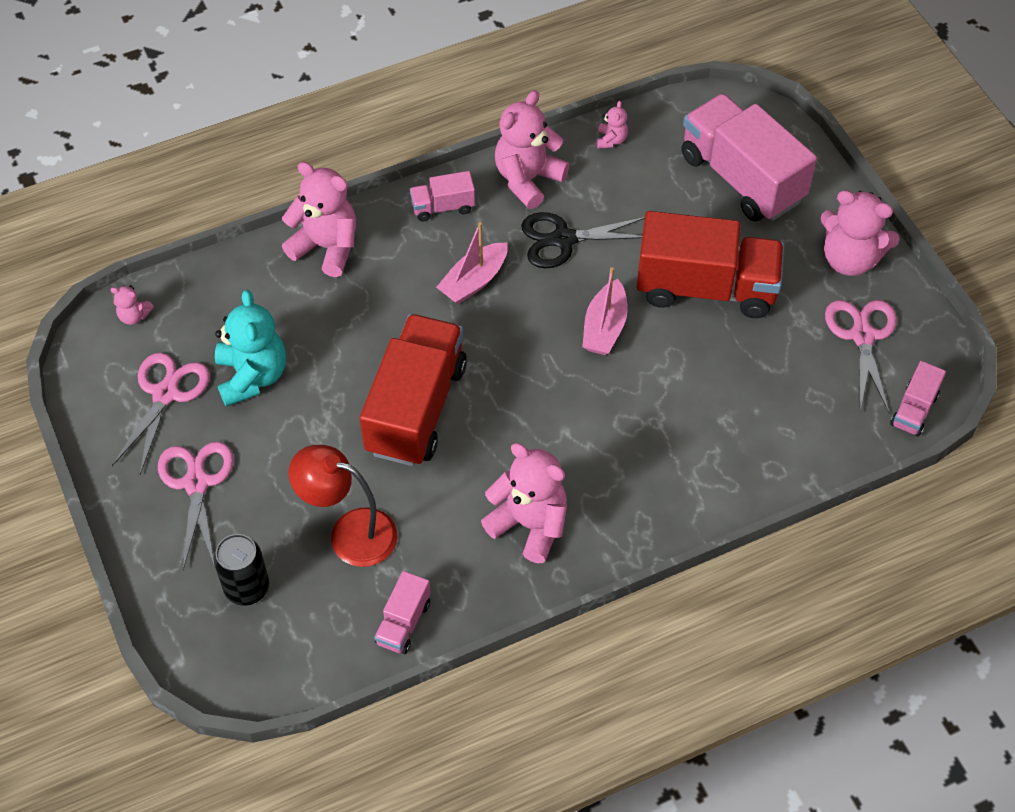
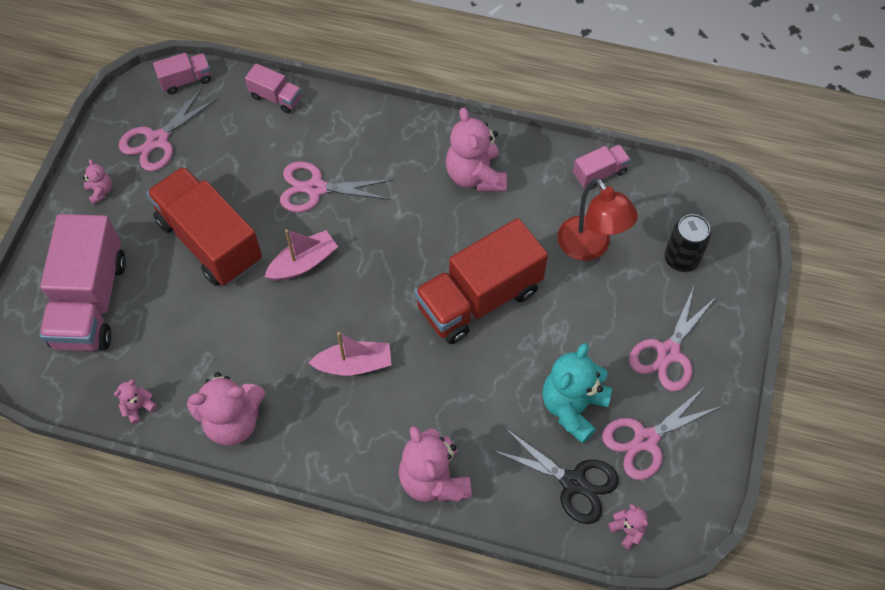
camera: 140 degrees left, 5 degrees up
pink truck [410,171,475,221] -> pink truck moved to [245,63,301,113]
black scissors [521,212,645,268] -> black scissors moved to [492,428,619,524]
pink teddy bear [820,190,900,276] -> pink teddy bear [83,159,112,205], size x0.47
none -> pink scissors [280,161,393,212]

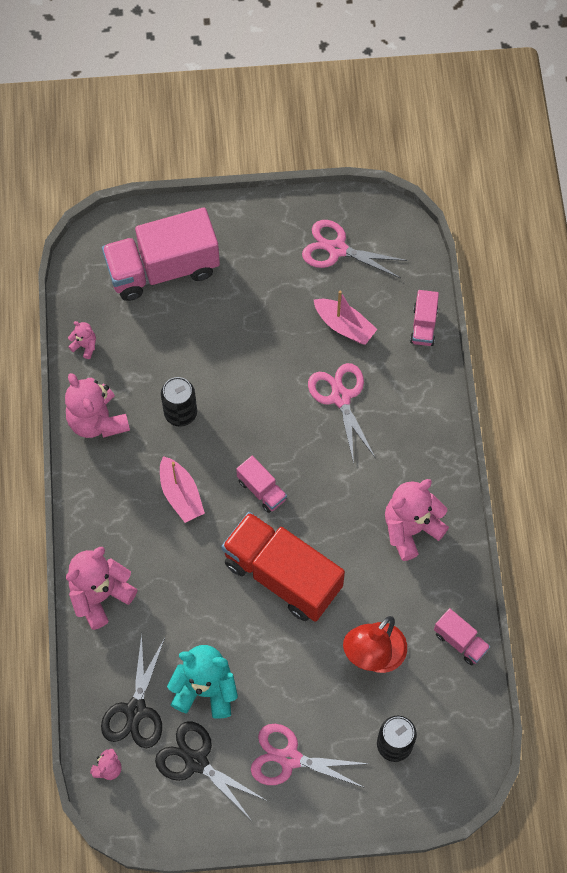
camera: 70 degrees right, 5 degrees up
pink teddy bear [83,159,112,205] -> none
red truck [146,166,262,286] -> none
pink truck [153,53,211,94] -> pink truck moved to [236,456,287,513]
pink boat [265,229,338,281] -> pink boat moved to [314,291,377,345]
pink scissors [602,388,722,480] -> black scissors [155,721,266,819]
none -> black can [161,377,197,427]

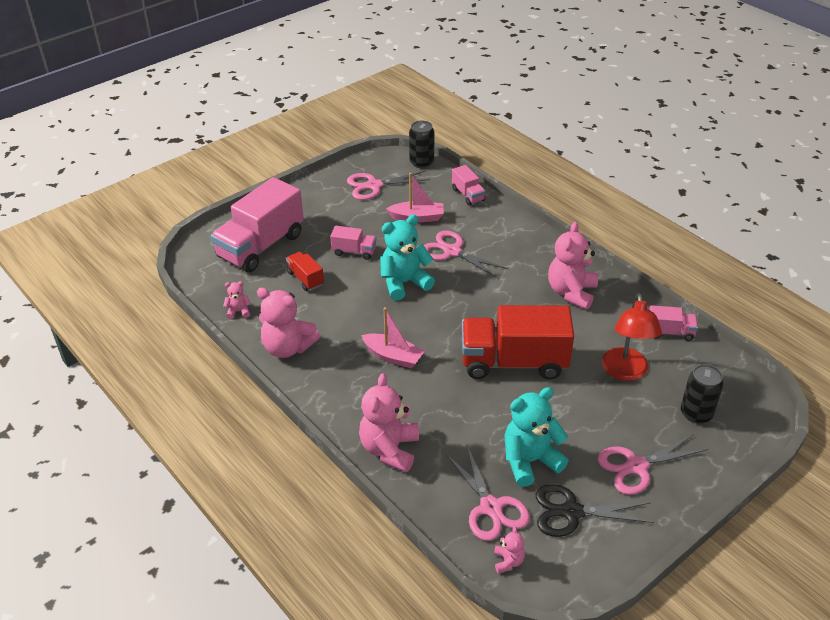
camera: 35 degrees left, 25 degrees down
black scissors [101,634,165,748] -> pink scissors [446,446,530,541]
black can [161,377,197,427] -> black can moved to [409,121,434,168]
pink truck [236,456,287,513] -> pink truck moved to [330,226,377,260]
none -> red truck [286,252,324,291]
none -> turquoise teddy bear [380,215,435,301]

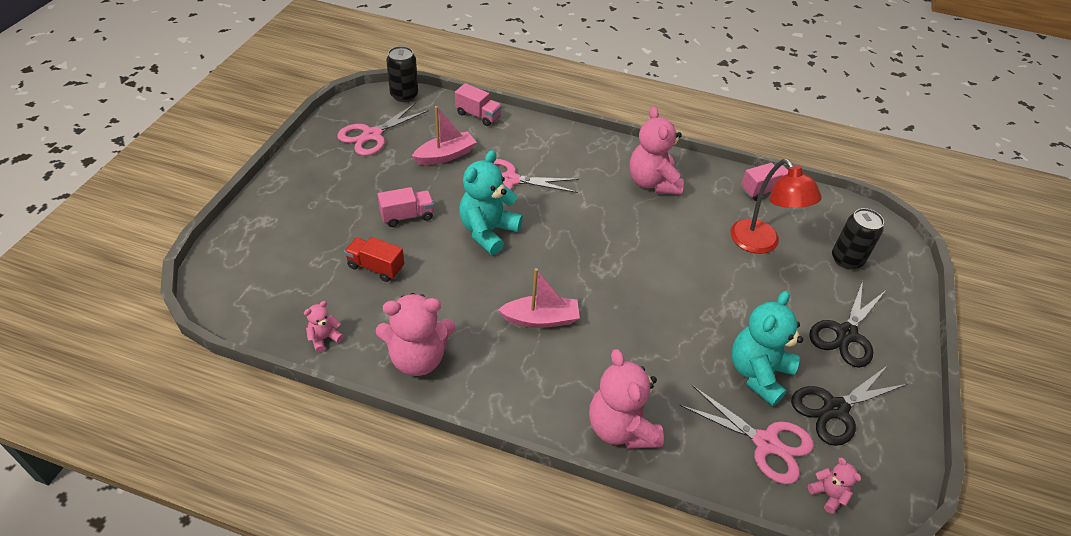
camera: 35 degrees left, 5 degrees up
pink truck [211,177,304,272] -> none
red truck [462,305,574,380] -> none
pink scissors [597,434,708,495] -> black scissors [809,280,885,368]

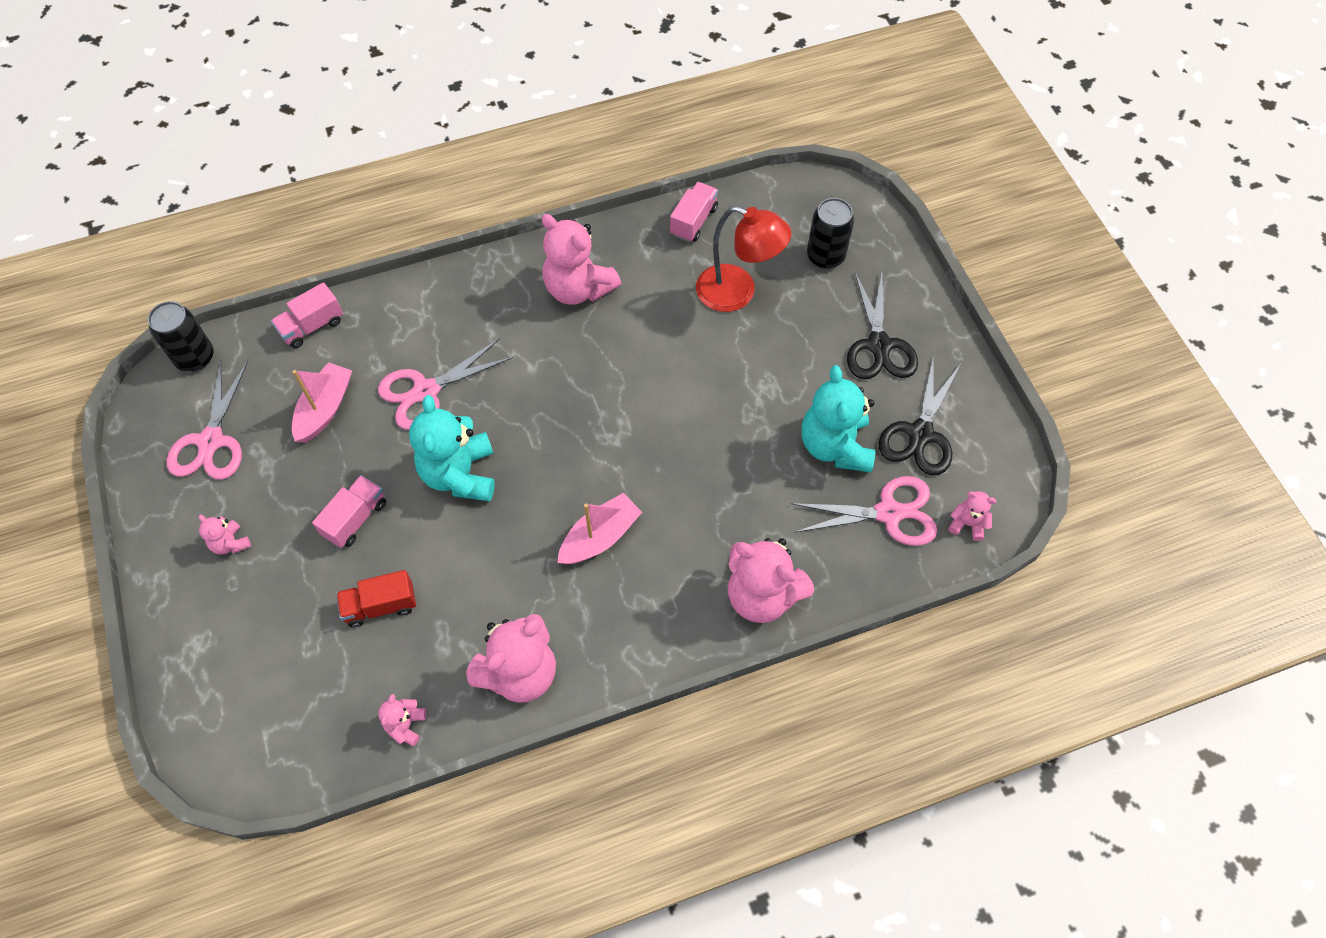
camera: 35 degrees left, 15 degrees up
pink truck [455,83,502,126] -> pink truck turned 150 degrees clockwise [271,282,343,348]
none -> pink teddy bear [199,514,251,555]

